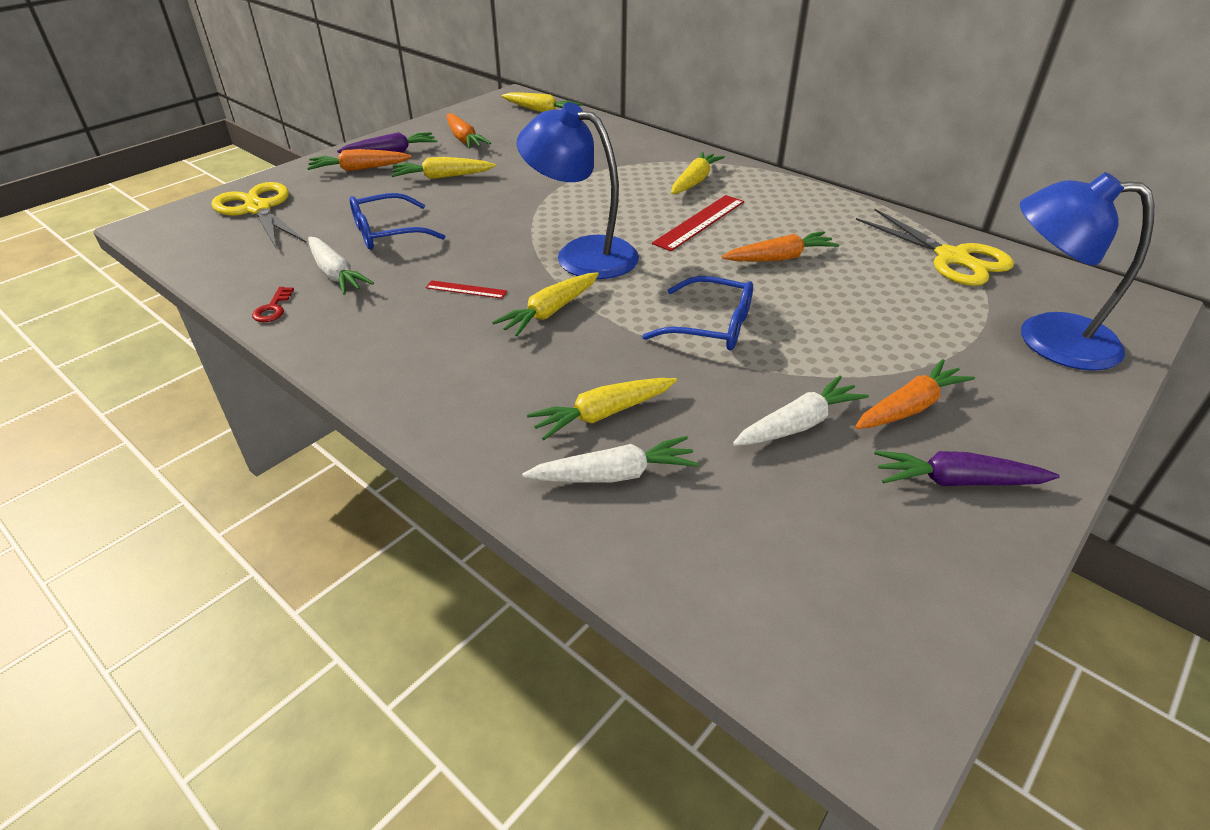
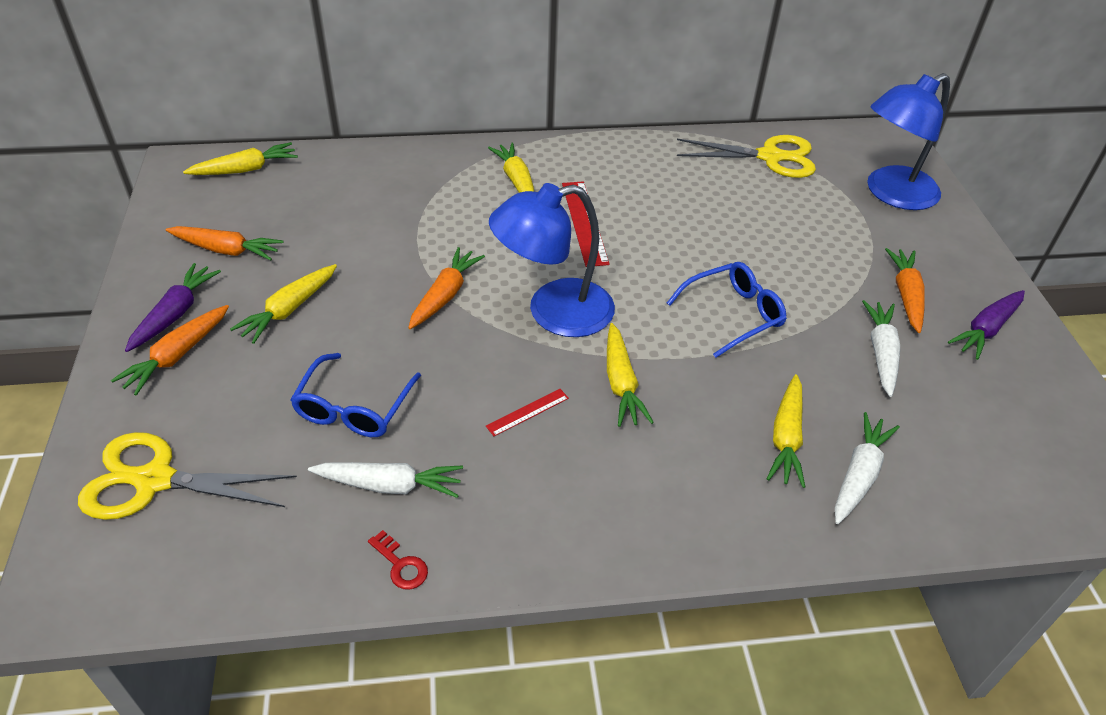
camera: 50 degrees left, 5 degrees up
orange carrot [722,231,839,262] -> orange carrot moved to [408,247,485,329]

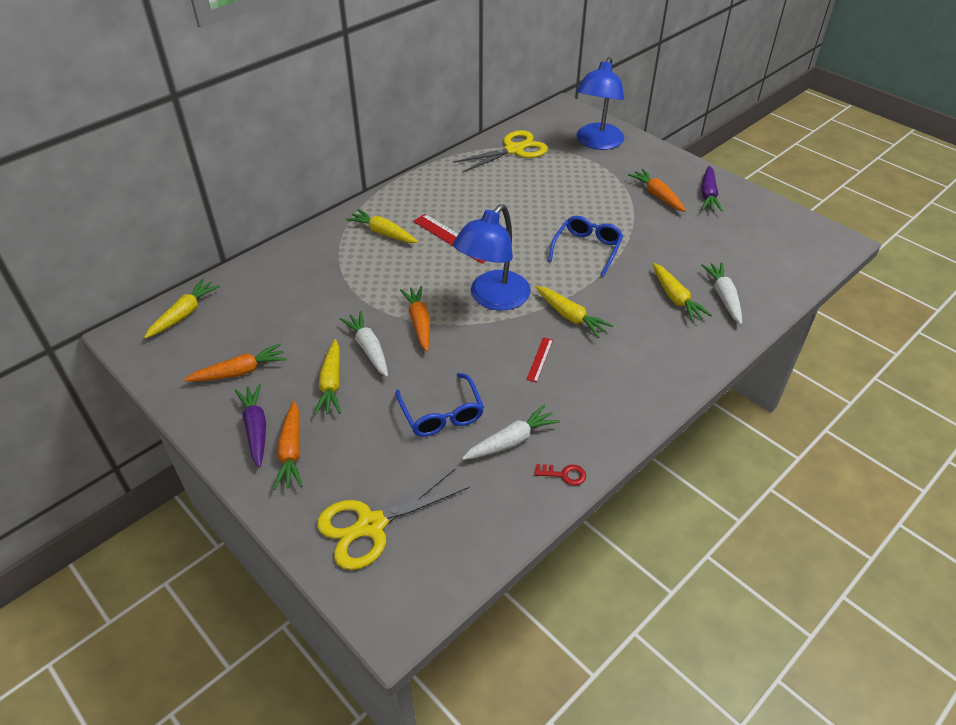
camera: 35 degrees left, 0 degrees up
white carrot [862,300,900,397] -> white carrot moved to [340,311,388,377]

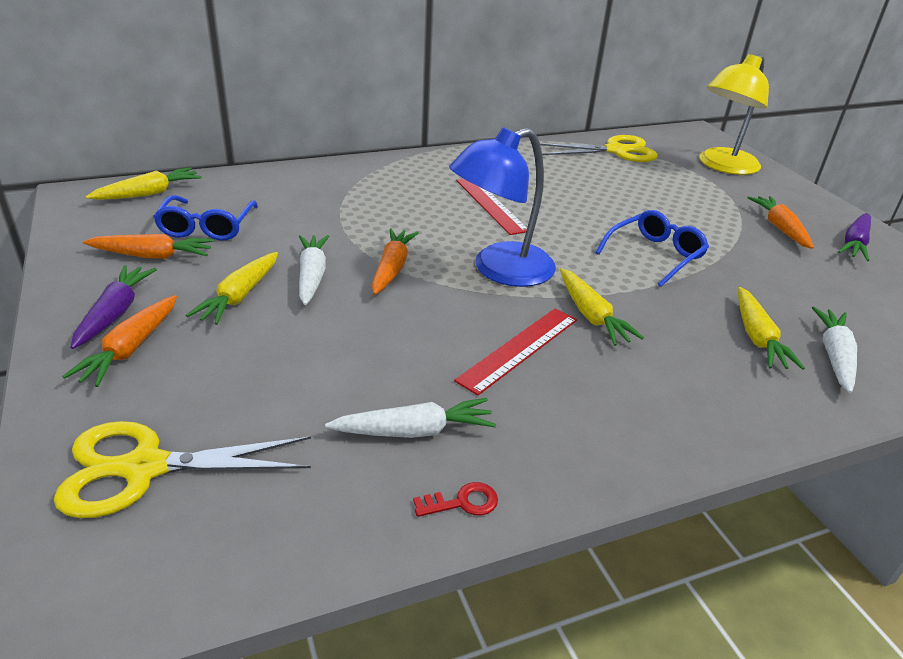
camera: 20 degrees right, 10 degrees down
yellow carrot [346,209,418,243] -> none
blue glasses [396,373,484,437] -> blue glasses moved to [153,195,258,241]
red ruler [526,337,553,383] -> red ruler [454,308,577,396], size x1.85
red key [534,464,586,486] -> red key turned 45 degrees counterclockwise [413,482,498,517]
blue lamp [576,57,624,150] -> yellow lamp [699,54,769,175]

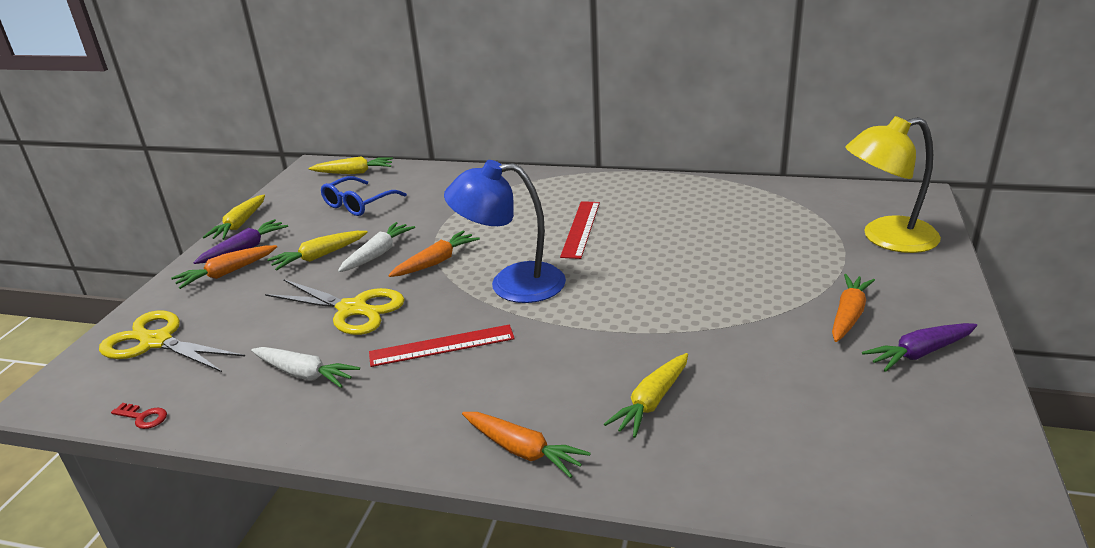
camera: 40 degrees right, 5 degrees down
orange carrot [83,234,214,259] -> orange carrot moved to [462,412,591,478]
red key [413,482,498,517] -> red key moved to [111,403,167,429]
yellow scissors [540,135,658,162] -> yellow scissors moved to [265,279,405,335]
yellow carrot [560,268,644,346] -> yellow carrot moved to [203,195,265,240]
blue glasses [595,210,709,287] -> none
white carrot [812,306,857,393] -> none

